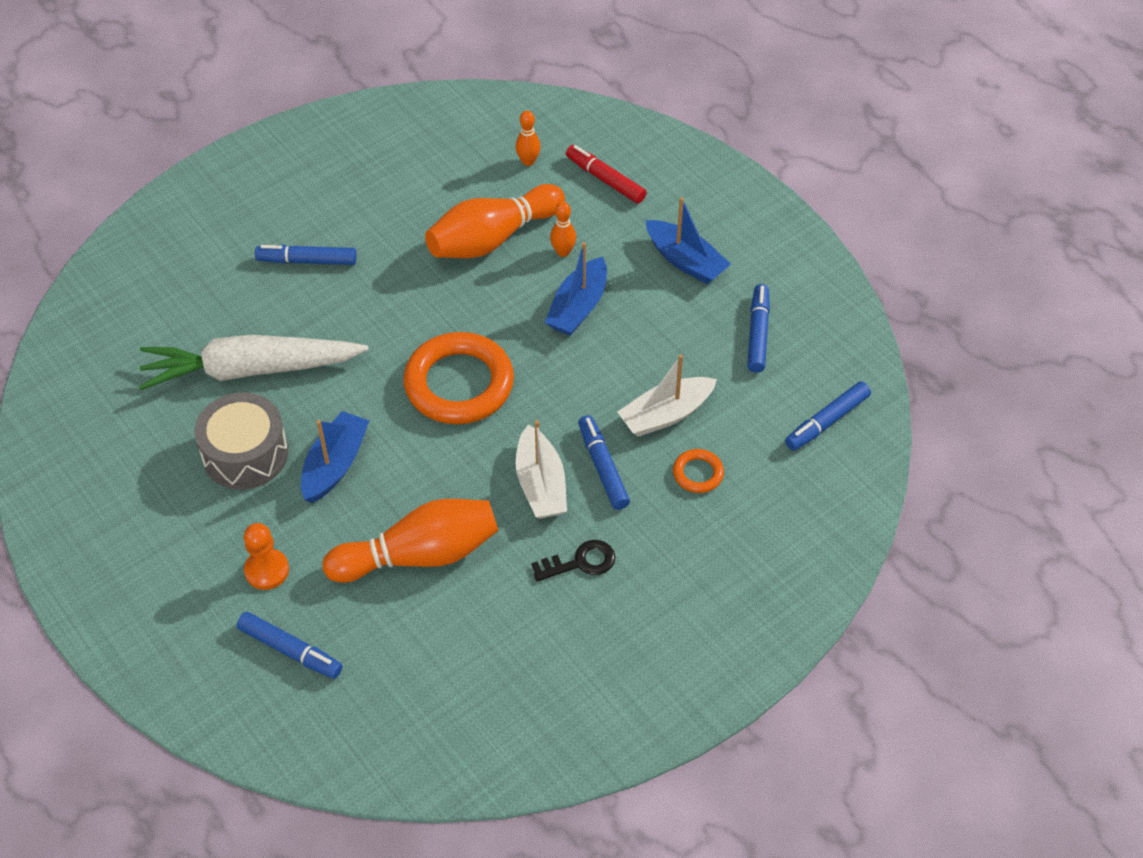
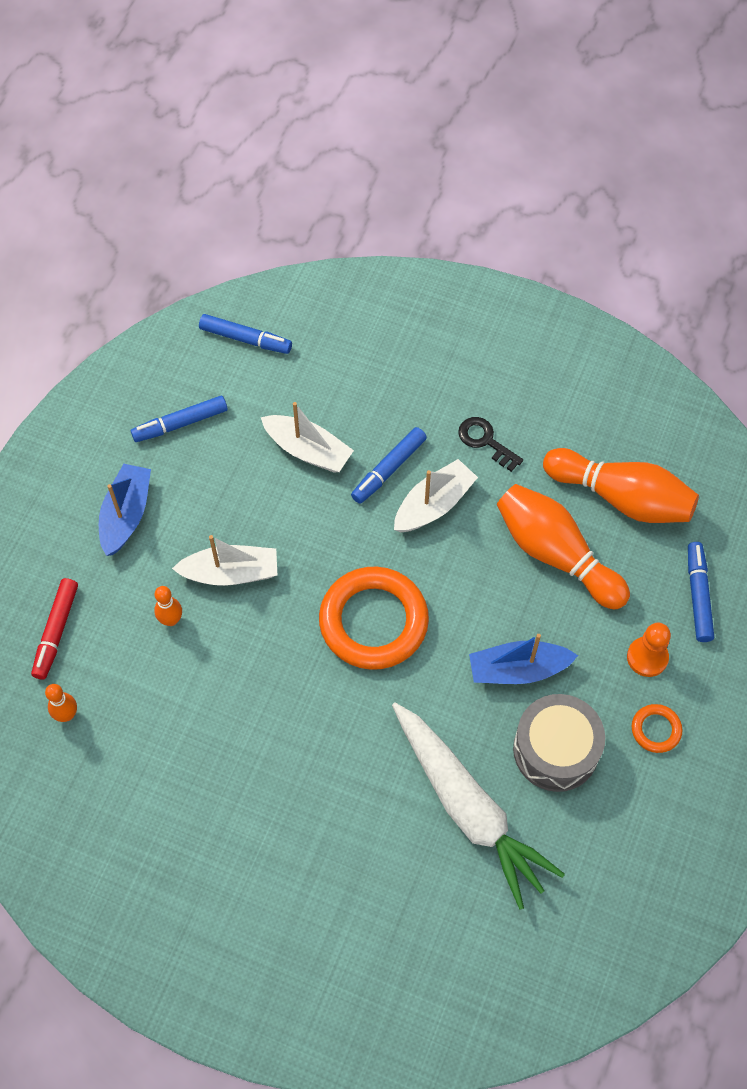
camera: 120 degrees left, 10 degrees up
blue marker [255,245,357,265] -> none
orange bowling pin [425,184,565,258] -> orange bowling pin moved to [543,448,699,523]
blue boat [545,242,607,336] -> white boat [172,535,277,586]
orange ring [673,449,724,493] -> orange ring moved to [632,704,682,753]

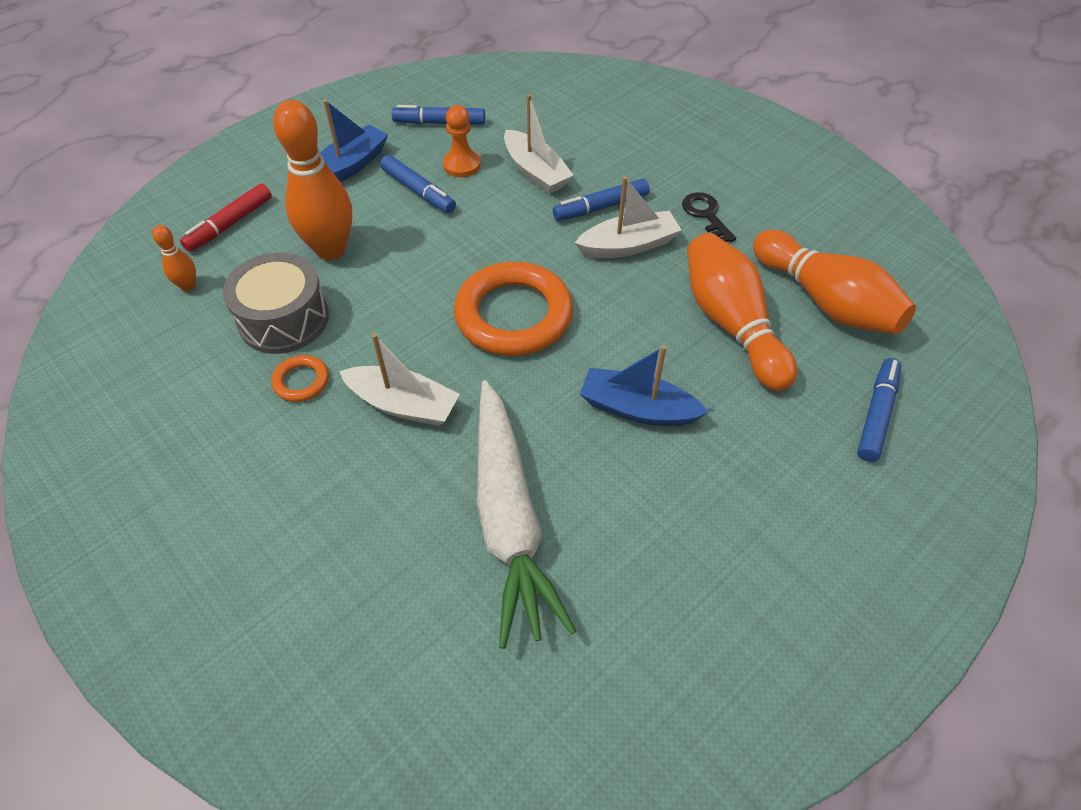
camera: 25 degrees right, 10 degrees down
orange bowling pin [154,586,182,626] -> orange bowling pin [273,100,352,260], size x2.20
white boat [172,535,277,586] -> white boat moved to [339,333,460,426]
blue marker [199,314,292,354] -> blue marker moved to [380,155,456,213]
grey drum [513,694,605,792] -> grey drum moved to [223,253,329,354]
orange pawn [627,623,671,677] -> orange pawn moved to [443,105,481,177]
orange ring [632,704,682,753] -> orange ring moved to [271,355,329,402]

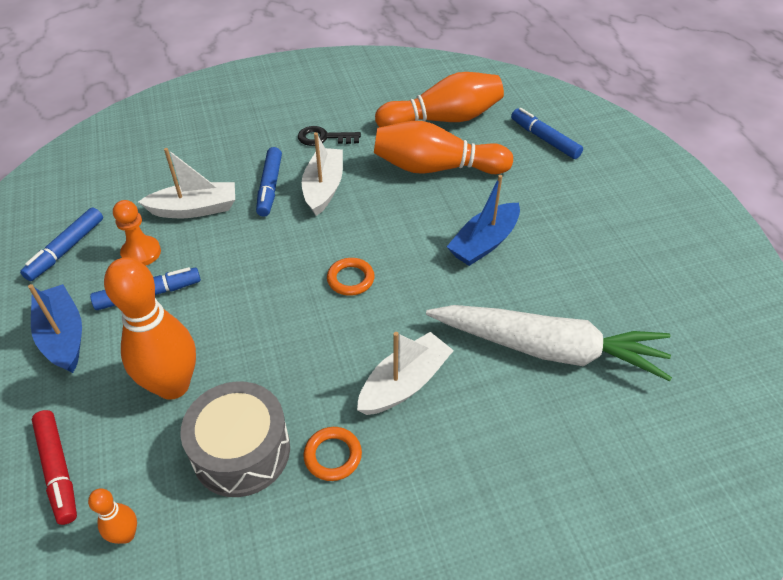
camera: 65 degrees left, 5 degrees down
orange ring [454,262,573,356] -> orange ring [327,258,375,296], size x0.45

